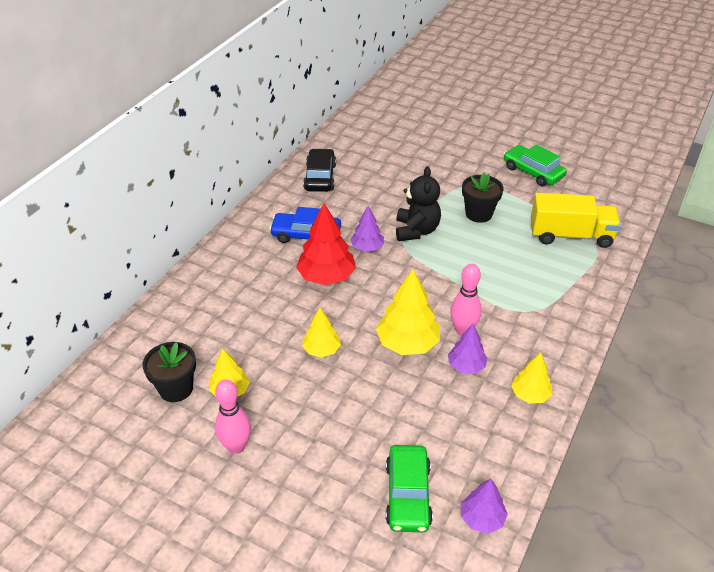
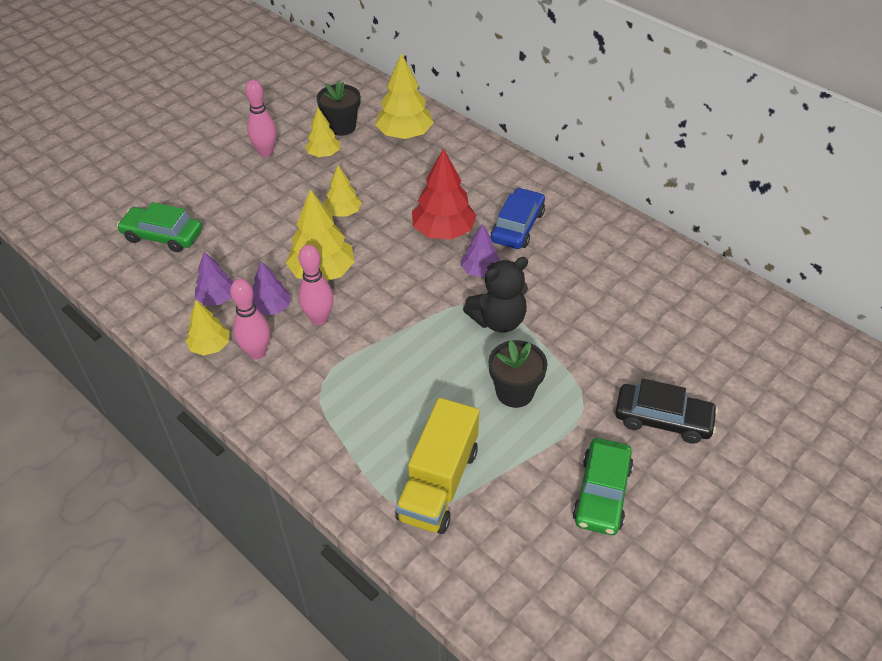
camera: 105 degrees right, 5 degrees up
black car [303,149,336,192] -> black car moved to [615,378,718,444]
black teddy bear [396,167,441,241] -> black teddy bear turned 45 degrees counterclockwise [463,257,528,333]
purple tree [461,479,508,534] -> purple tree moved to [195,252,233,305]
green car [504,145,567,186] -> green car turned 135 degrees clockwise [573,438,633,535]
none -> pink bowling pin [230,279,270,359]
none -> yellow tree [375,53,434,139]

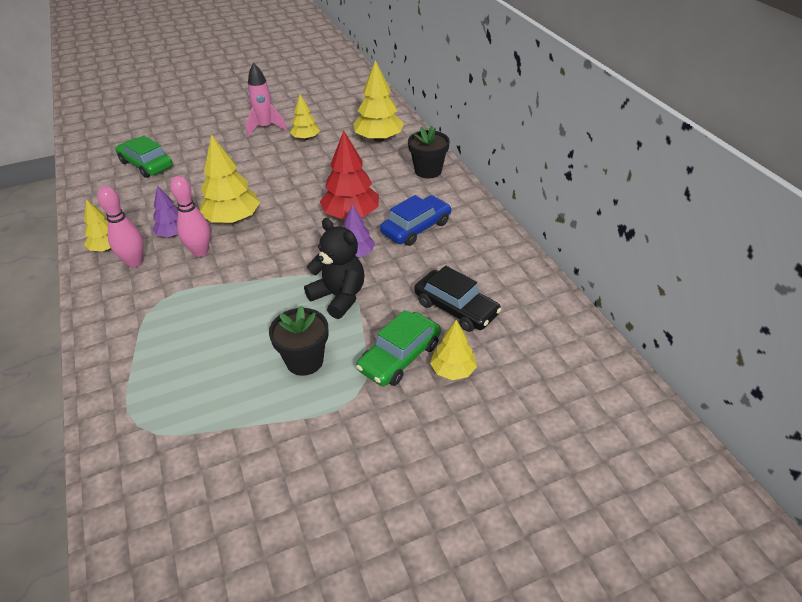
camera: 25 degrees right, 5 degrees down
purple tree [195,252,233,305] -> none
pink bowling pin [245,80,277,157] -> pink rocket [246,63,287,137]
black flower pot [317,81,360,136] -> black flower pot moved to [408,126,450,178]
yellow tree [324,166,362,217] -> yellow tree moved to [430,320,477,380]
yellow truck [395,398,479,534] -> none
black teddy bear [463,257,528,333] -> black teddy bear turned 135 degrees counterclockwise [304,218,364,319]
green car [573,438,633,535] -> green car moved to [356,310,441,386]
black car [615,378,718,444] -> black car moved to [414,266,502,332]

